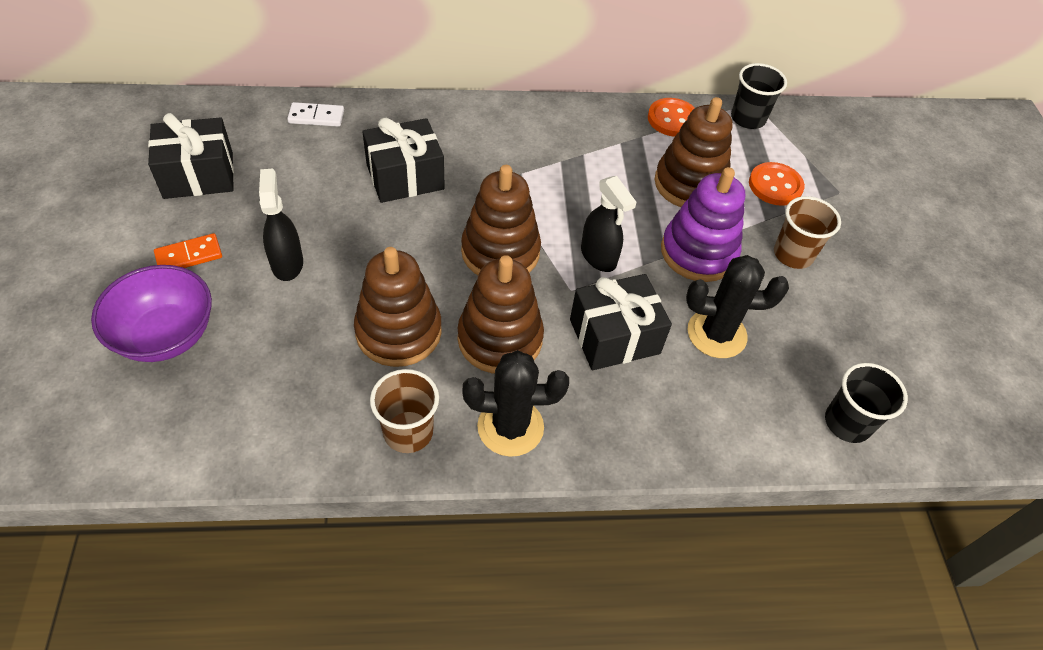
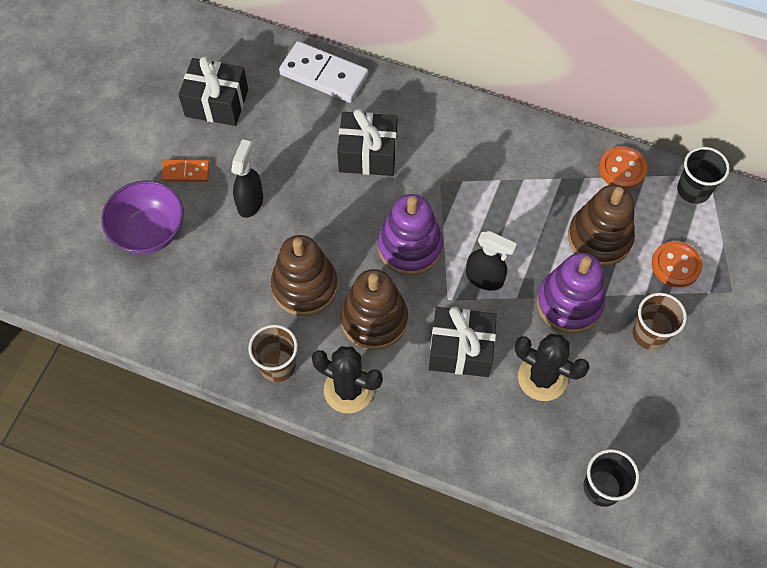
camera: 30 degrees right, 10 degrees up
white domino [287,102,344,127] -> white domino [279,41,368,103], size x1.85
brown stacking toy [461,165,541,275] -> purple stacking toy [378,194,443,275]
black spray bottle [581,176,637,272] -> black spray bottle turned 60 degrees counterclockwise [466,231,517,291]

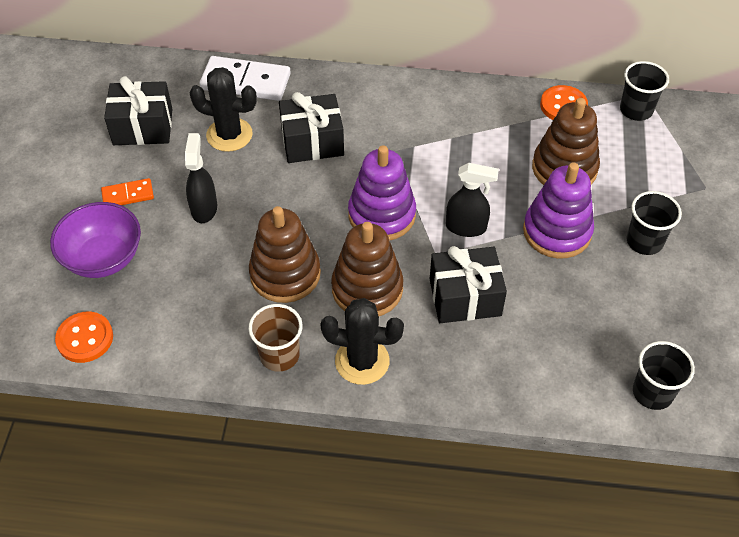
camera: 15 degrees left, 10 degrees down
black cactus [515,333,590,401] -> black cactus moved to [189,67,257,152]
brown cup [633,293,687,350] -> black cup [627,191,682,255]
orange button [651,241,703,287] -> orange button moved to [55,312,113,363]

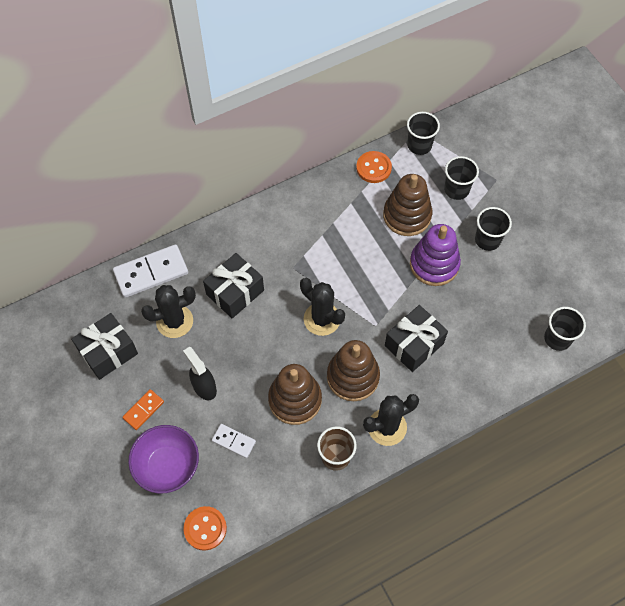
camera: 35 degrees left, 10 degrees up
purple stacking toy [348,145,416,241] -> black cactus [300,278,345,336]
black spray bottle [446,163,499,237] -> none
none -> white domino [212,424,256,458]
none -> black cup [444,156,479,200]

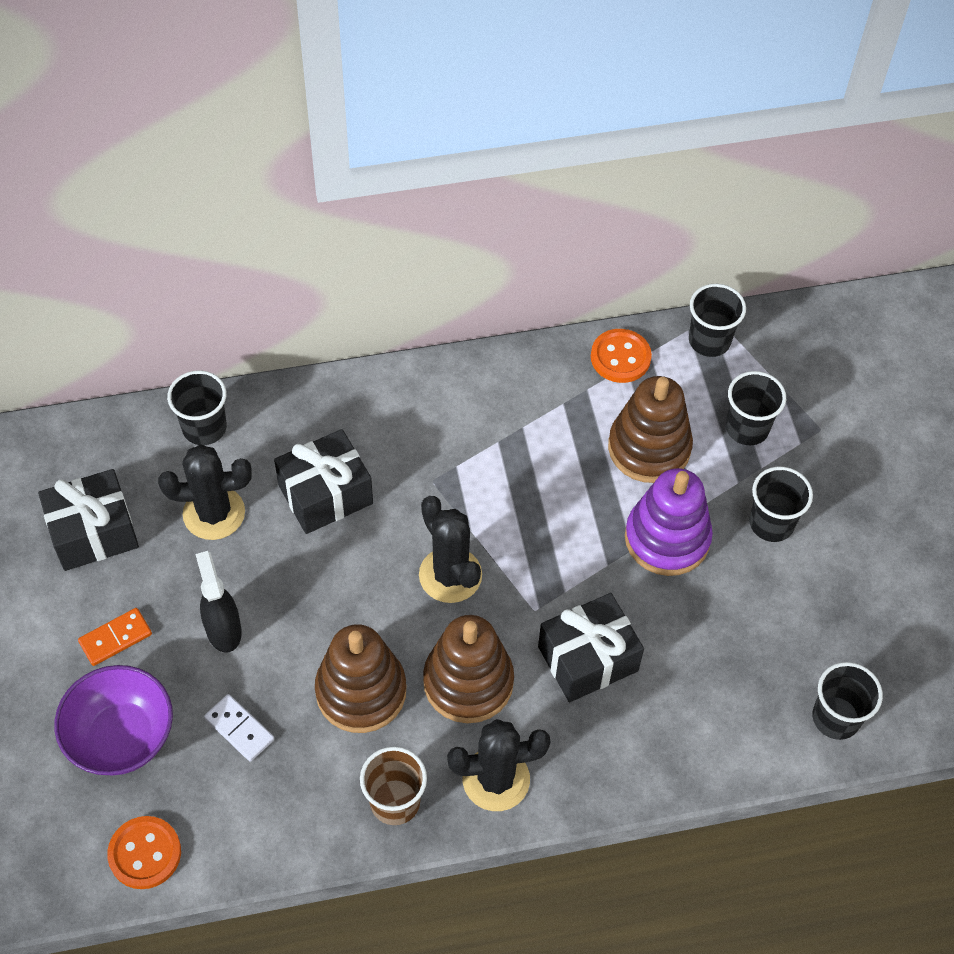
camera: 15 degrees right, 5 degrees down
white domino [113,244,188,298] -> black cup [167,370,227,445]

